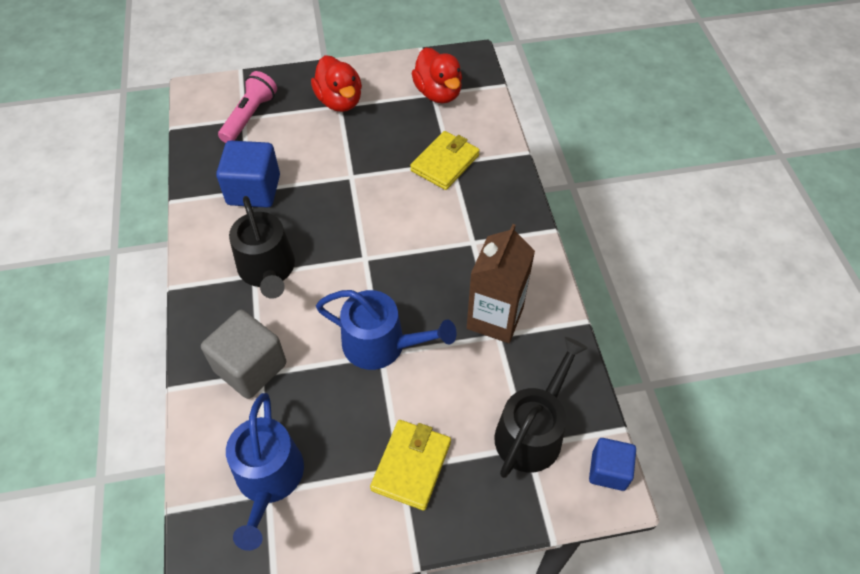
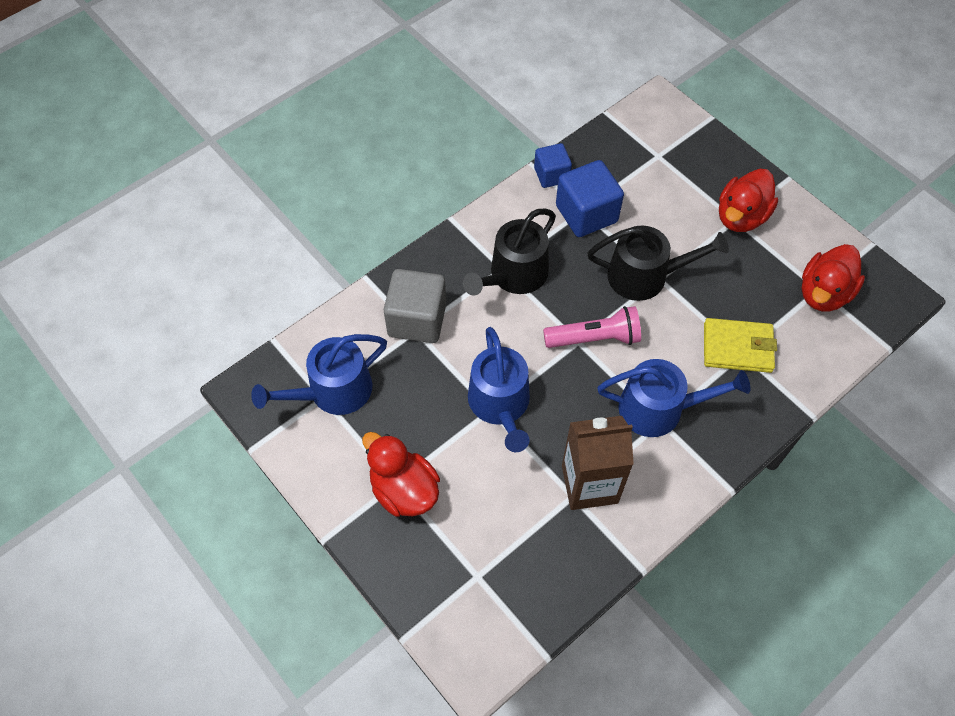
camera: 60 degrees right, 5 degrees up
pink flashlight [218,71,277,143] -> pink flashlight moved to [543,306,641,348]
yellow wallet [370,420,451,510] -> red duck [362,432,440,517]
black watering can [494,337,588,478] -> black watering can moved to [587,225,729,301]
blue cube [589,438,636,491] -> blue cube moved to [534,143,572,188]
none -> blue watering can [597,359,750,437]

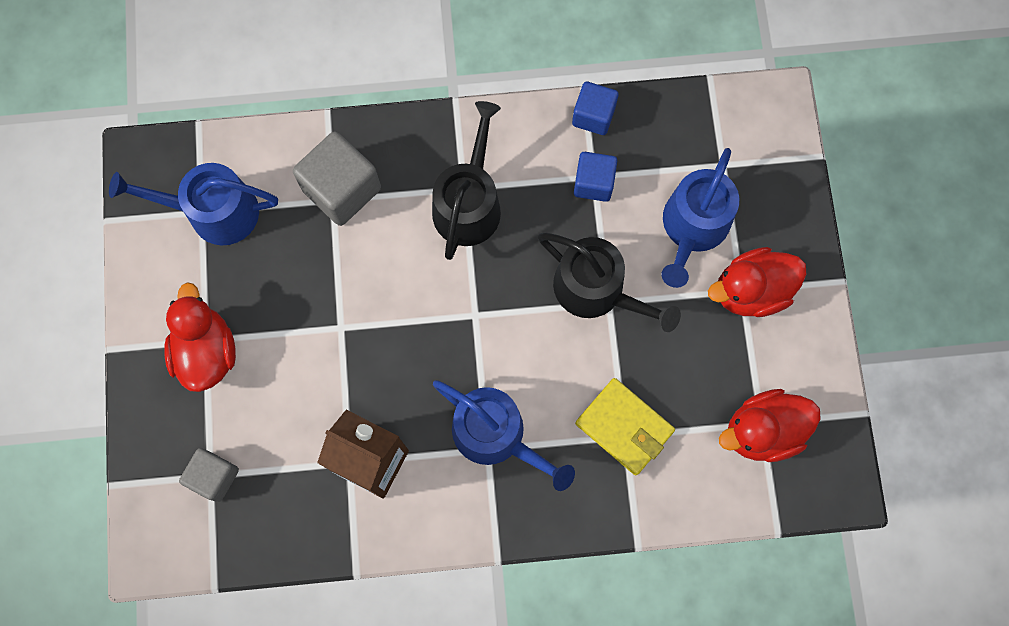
camera: 35 degrees right, 15 degrees up
black watering can [463,209,556,296] -> black watering can turned 120 degrees clockwise [432,101,501,260]
blue watering can [468,327,530,452] -> blue watering can moved to [661,148,739,288]
pink flashlight [543,306,641,348] -> none
blue cube [556,160,624,237] -> blue cube [574,152,617,202], size x0.62
none -> grey cube [179,448,239,502]

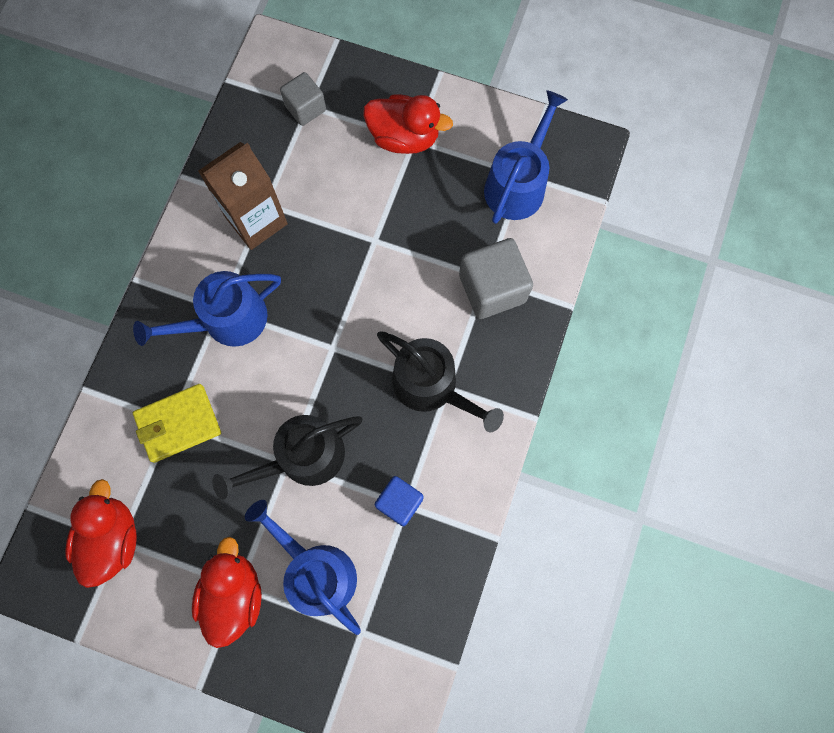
camera: 115 degrees right, 0 degrees up
blue cube [572,82,619,135] -> none

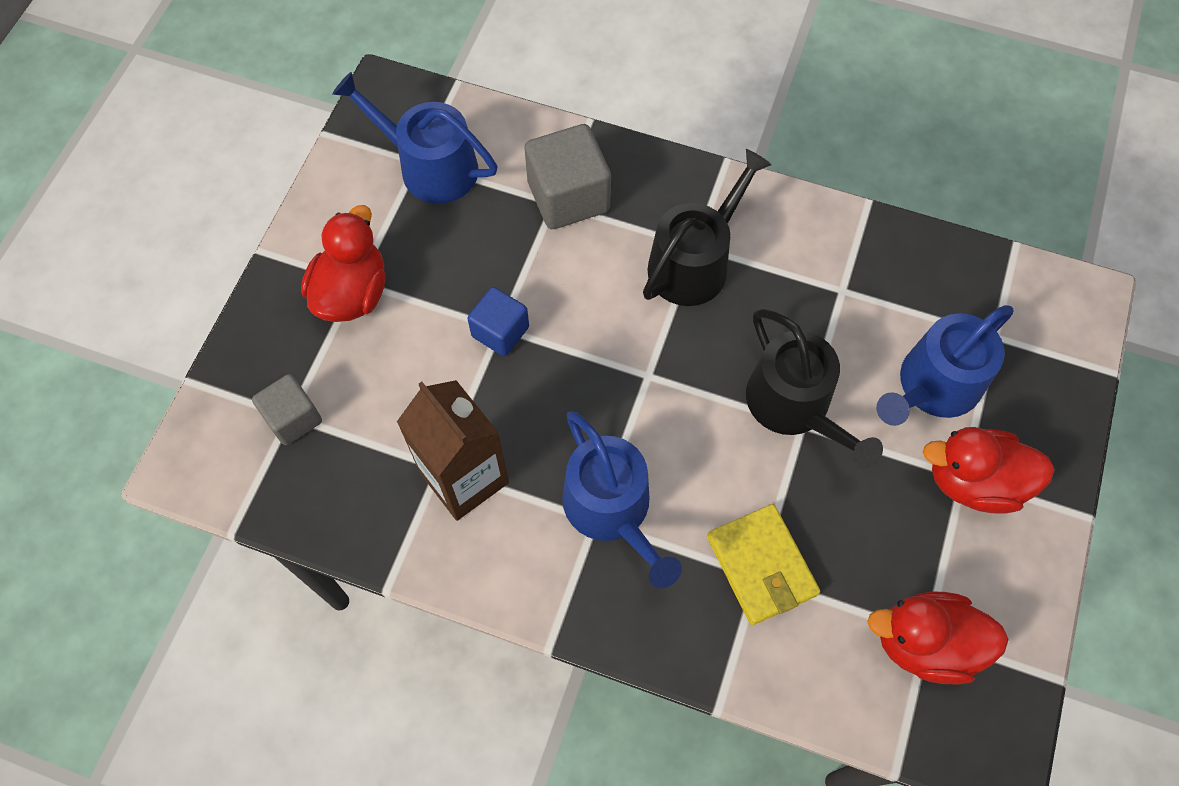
camera: 90 degrees left, 10 degrees down
blue cube [375,476,424,526] -> blue cube moved to [467,287,529,356]

